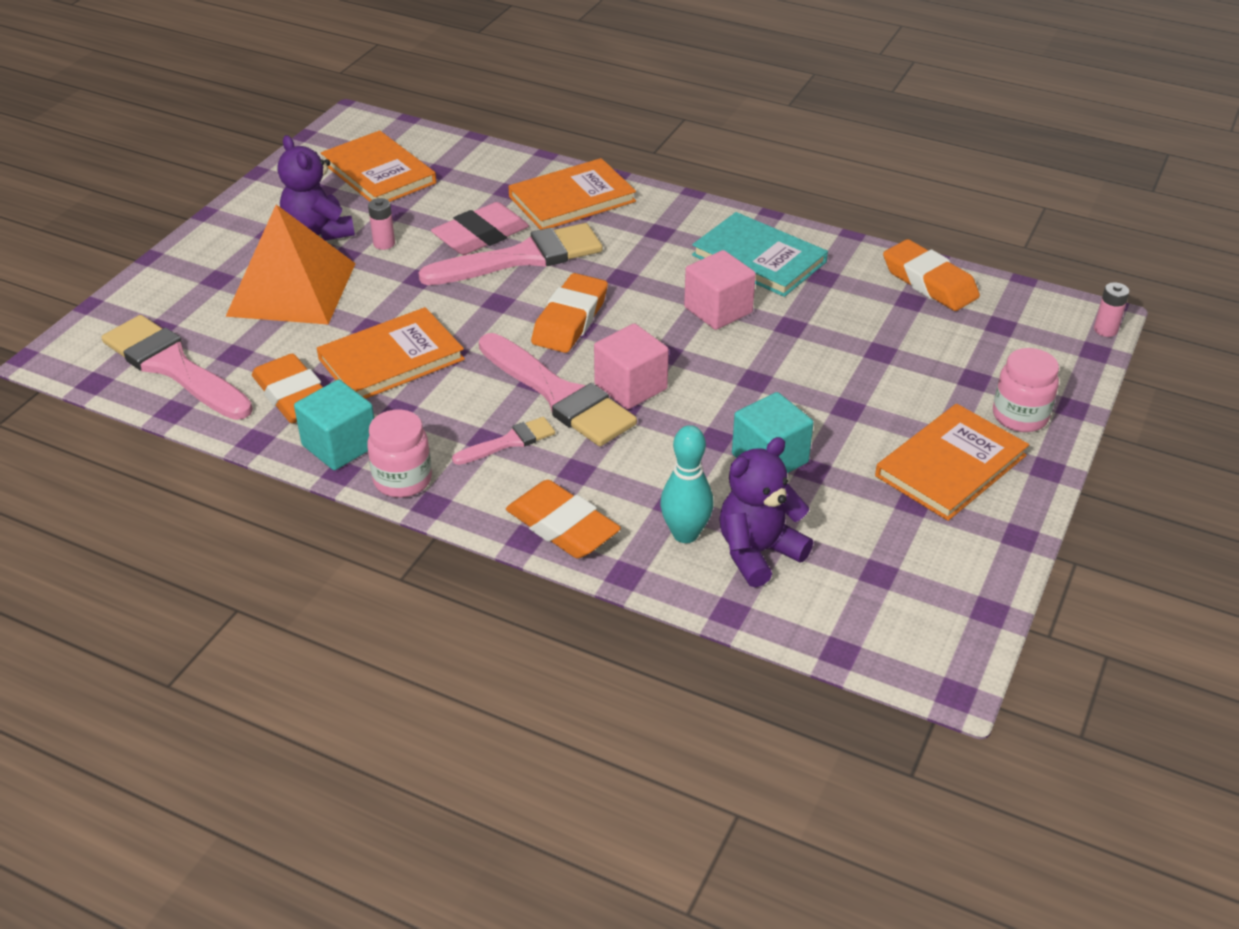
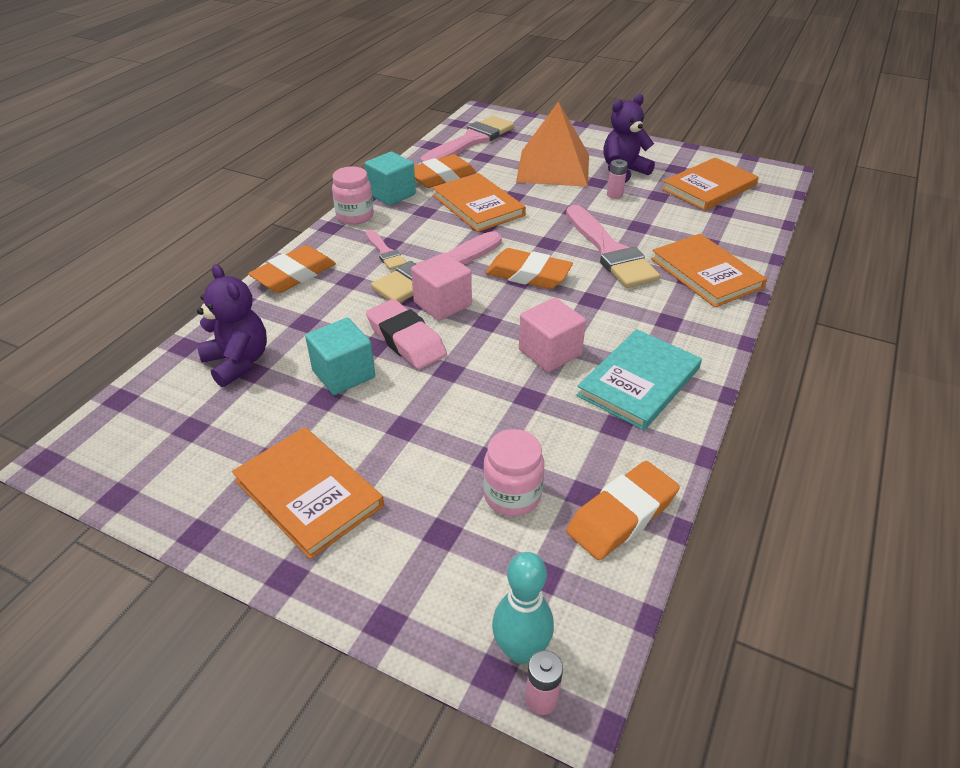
camera: 90 degrees right, 0 degrees up
pink eraser [431,202,529,255] -> pink eraser moved to [366,299,447,369]
turquoise bowling pin [660,425,714,543] -> turquoise bowling pin moved to [492,552,554,664]
pink jar [993,348,1059,432] -> pink jar moved to [483,429,544,516]

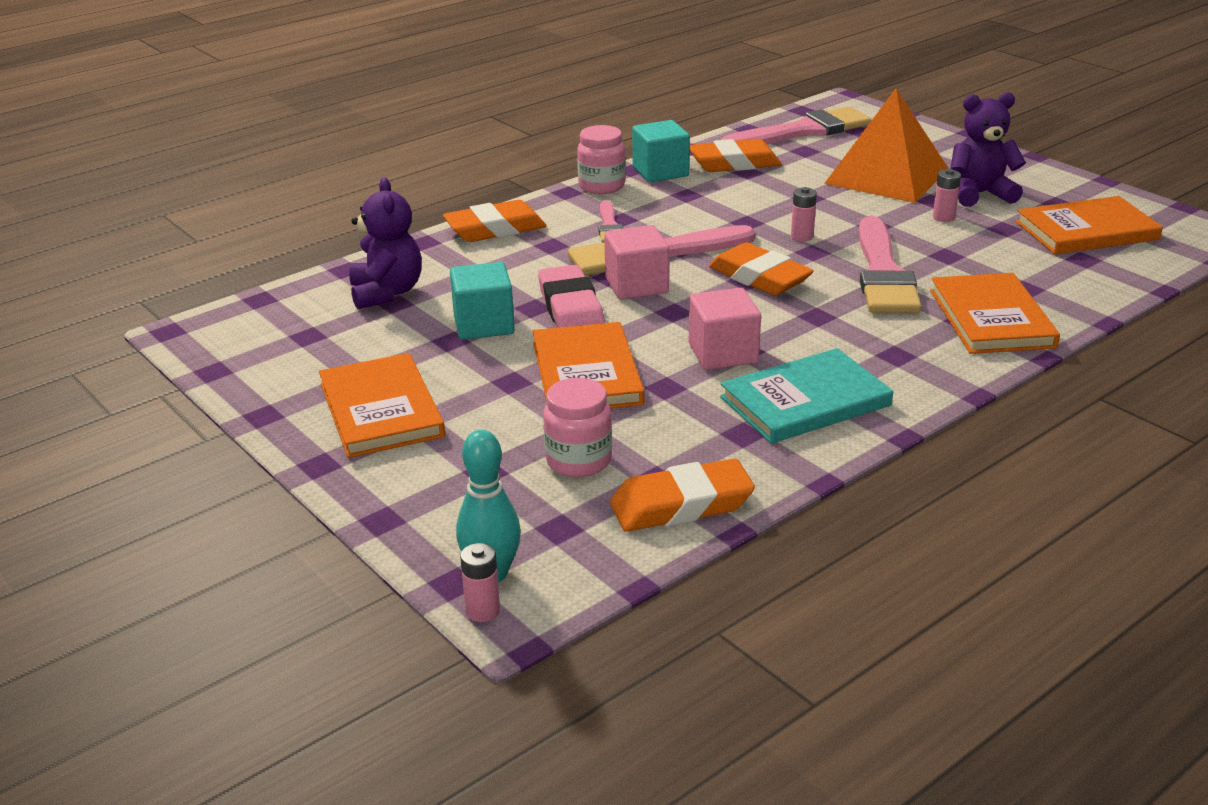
camera: 25 degrees right, 10 degrees down
orange book [432,173,526,232] -> orange book moved to [533,322,645,408]
none -> pink battery [791,187,817,241]

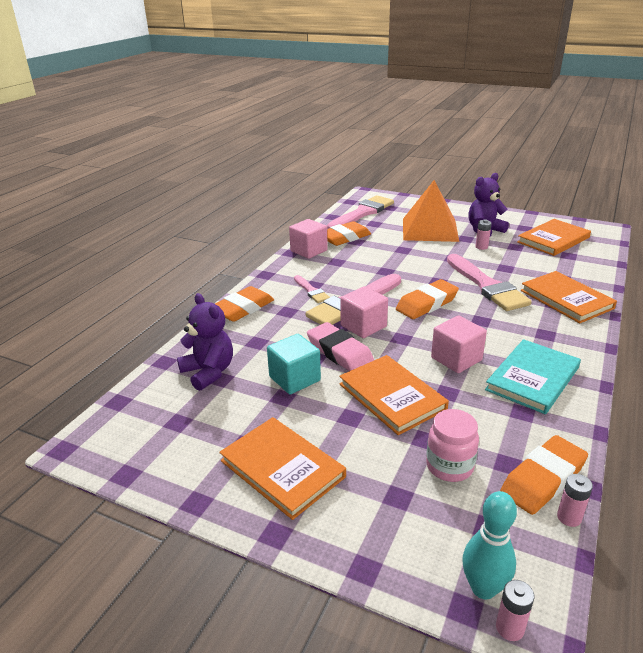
camera: 25 degrees left, 0 degrees up
pink jar [577,125,625,194] -> none
turquoise cube [632,120,690,182] -> pink cube [289,219,328,259]
orange eraser [709,242,814,296] -> orange eraser turned 60 degrees counterclockwise [396,279,459,319]
pink battery [791,187,817,241] -> pink battery moved to [557,474,593,527]

